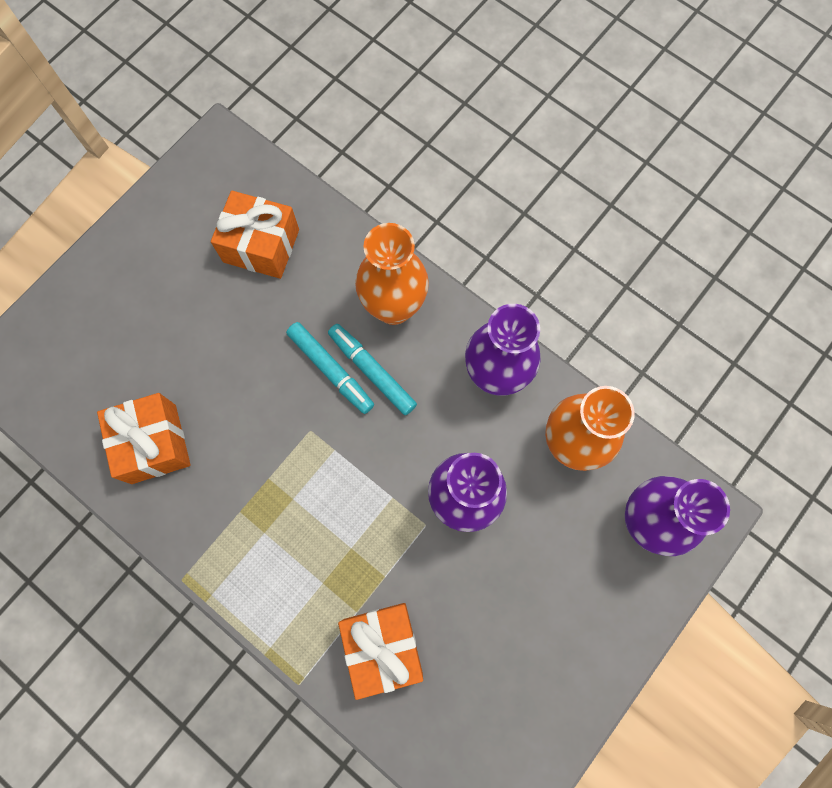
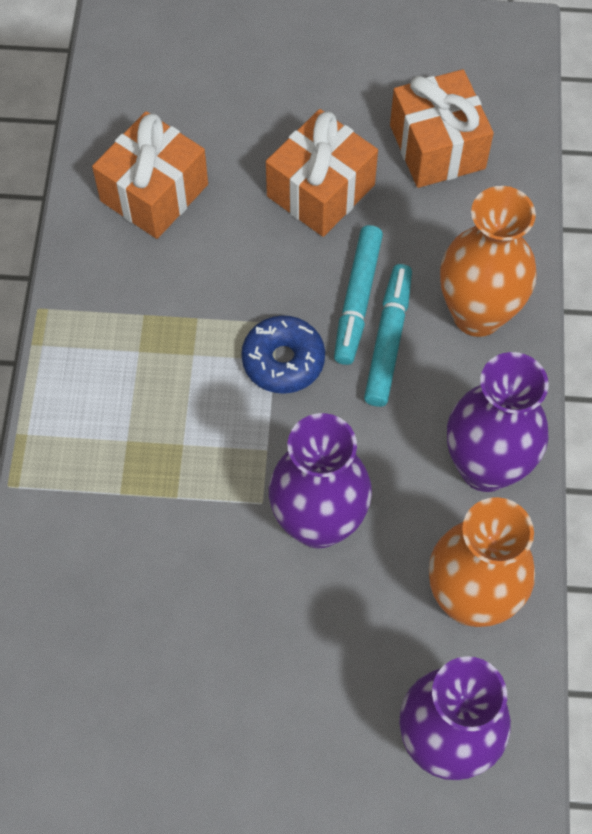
camera: 55 degrees right, 10 degrees down
orange gift [338,603,423,700] -> orange gift moved to [266,109,378,237]
none -> blue donut [241,315,325,394]

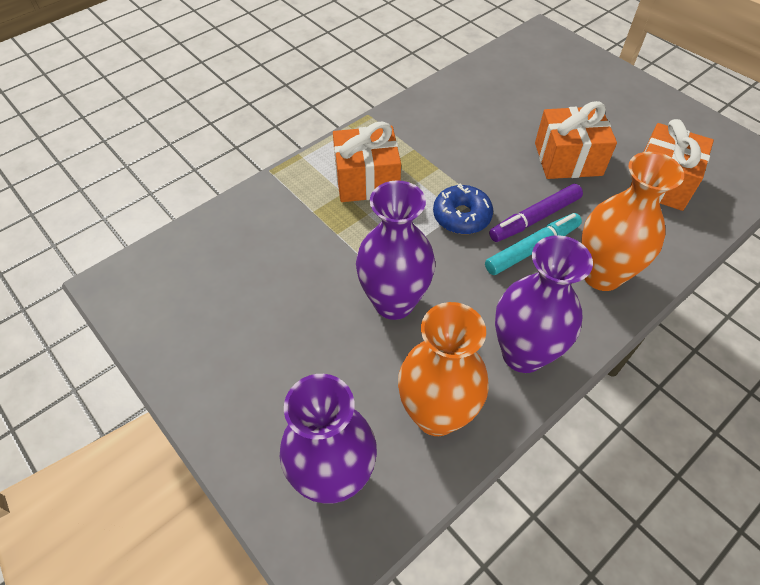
camera: 45 degrees right, 10 degrees down
orange gift [92,111,208,239] -> orange gift moved to [333,121,401,202]
turquoise marker [334,225,383,365] -> purple marker [489,184,583,242]

